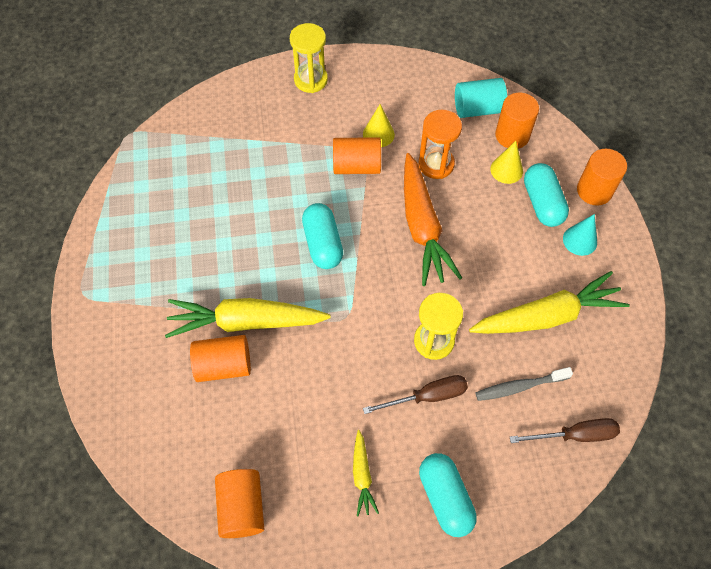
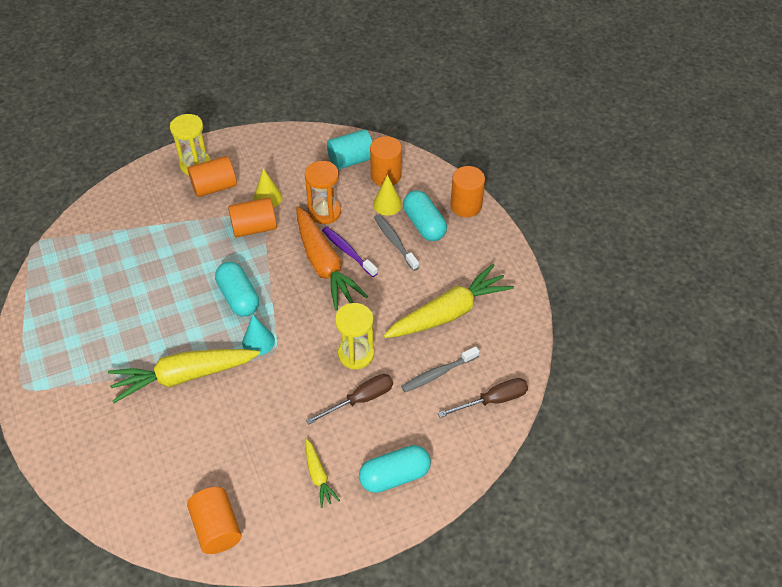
camera: 15 degrees left, 10 degrees down
orange cylinder [190,335,251,382] -> orange cylinder moved to [188,156,237,197]
turquoise capsule [419,453,477,537] -> turquoise capsule turned 75 degrees counterclockwise [359,445,431,493]
turquoise cone [563,214,597,256] -> turquoise cone moved to [242,315,275,356]
none -> purple toothbrush [322,227,378,277]
none -> grey toothbrush [374,214,419,271]

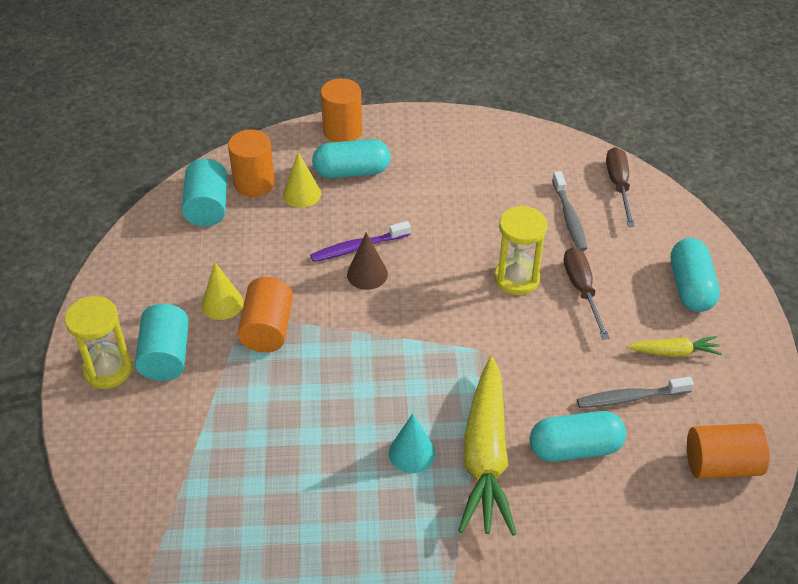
camera: 70 degrees left, 5 degrees down
orange cylinder [188,156,237,197] -> turquoise cylinder [135,304,189,381]
turquoise capsule [215,262,259,317] -> turquoise capsule moved to [530,411,626,462]
turquoise cone [242,315,275,356] -> turquoise cone moved to [389,413,435,473]
orange carrot [296,206,368,310] -> brown cone [347,233,388,290]
orange hourglass [305,161,341,224] -> none
grey toothbrush [374,214,419,271] -> grey toothbrush moved to [577,377,694,408]
yellow carrot [383,264,514,338] -> none

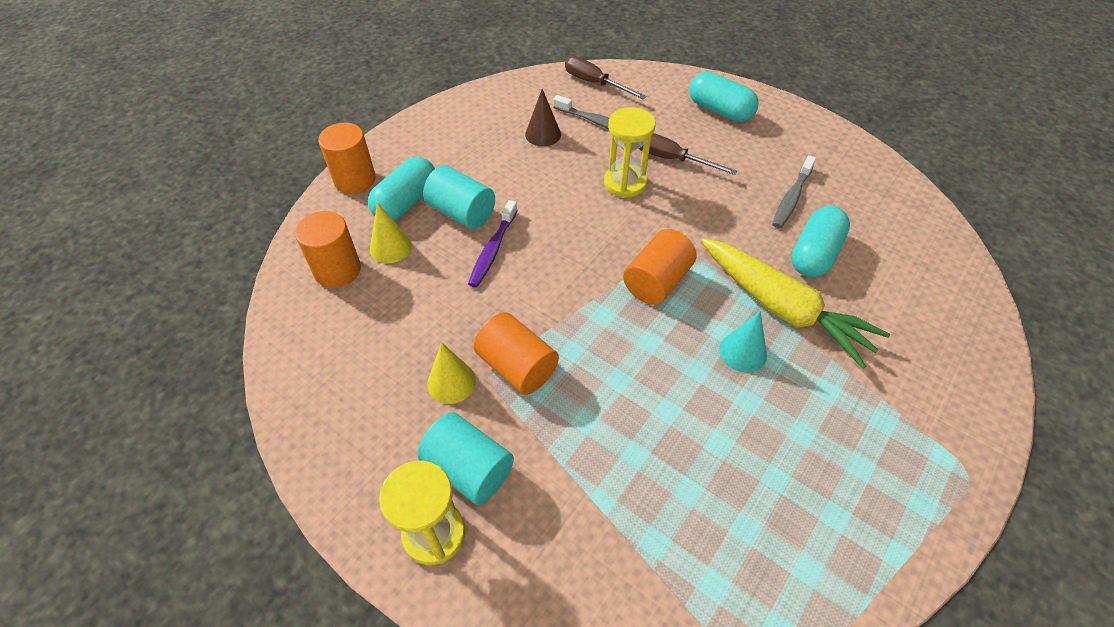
camera: 50 degrees left, 5 degrees up
turquoise cylinder [182,159,227,227] -> turquoise cylinder moved to [423,165,495,229]
brown cone [347,233,388,290] -> brown cone moved to [525,89,561,146]
yellow carrot [627,336,722,357] -> none
orange cylinder [687,423,770,479] -> orange cylinder moved to [623,229,697,305]

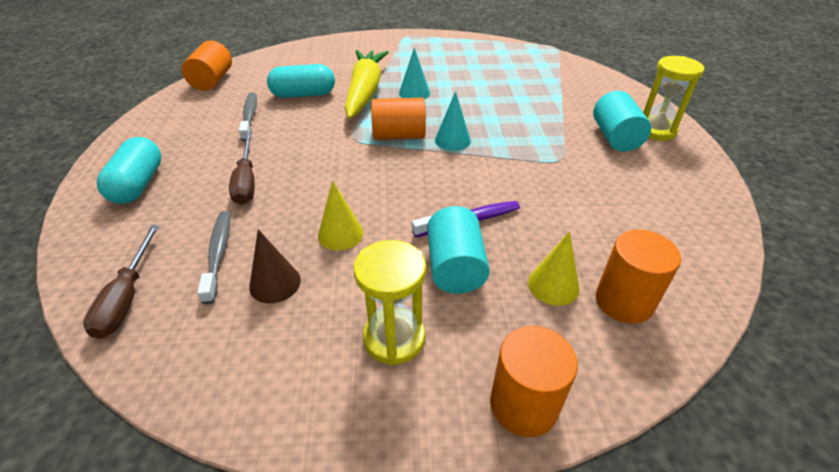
camera: 130 degrees left, 10 degrees down
turquoise capsule [368,157,435,221] -> none
yellow cone [427,342,476,404] -> yellow cone moved to [318,181,364,250]
orange cylinder [474,312,559,395] -> orange cylinder moved to [182,41,232,91]
yellow hourglass [604,107,655,198] -> yellow hourglass moved to [354,240,426,365]
grey toothbrush [772,155,816,228] -> grey toothbrush turned 90 degrees counterclockwise [239,92,257,141]
none -> turquoise cone [435,91,471,151]

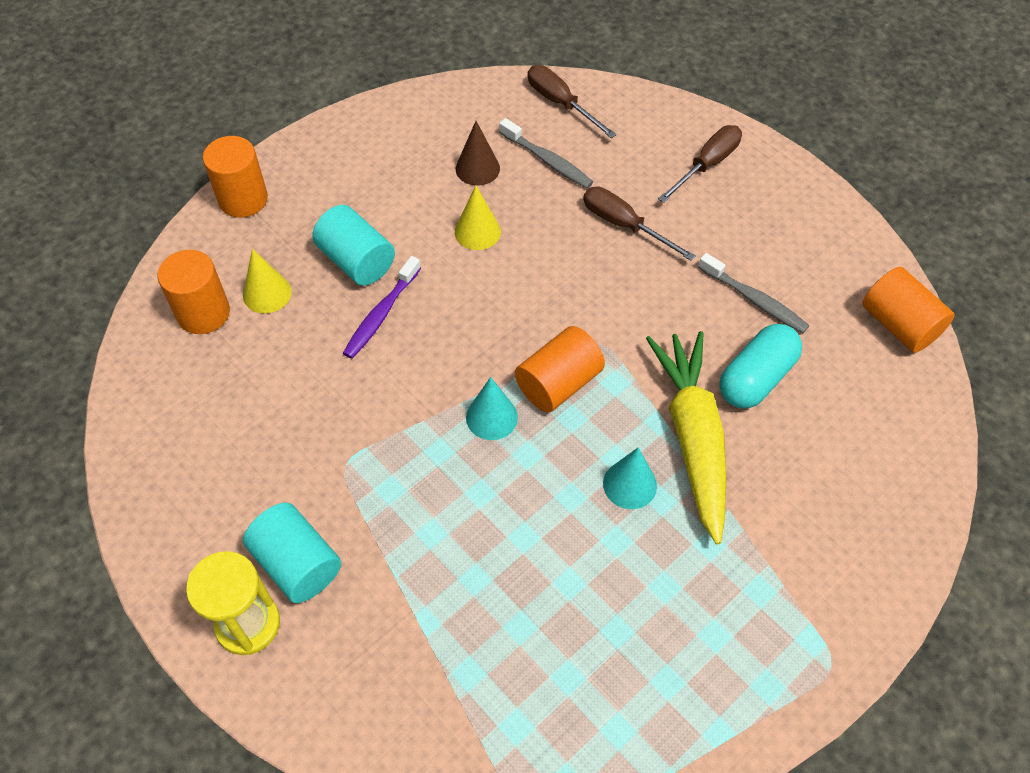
camera: 140 degrees right, 15 degrees up
turquoise capsule [97,137,161,204] -> brown screwdriver [658,125,742,203]
yellow carrot [344,50,389,119] -> yellow carrot turned 150 degrees counterclockwise [646,331,727,545]
yellow hourglass [354,240,426,365] -> none

